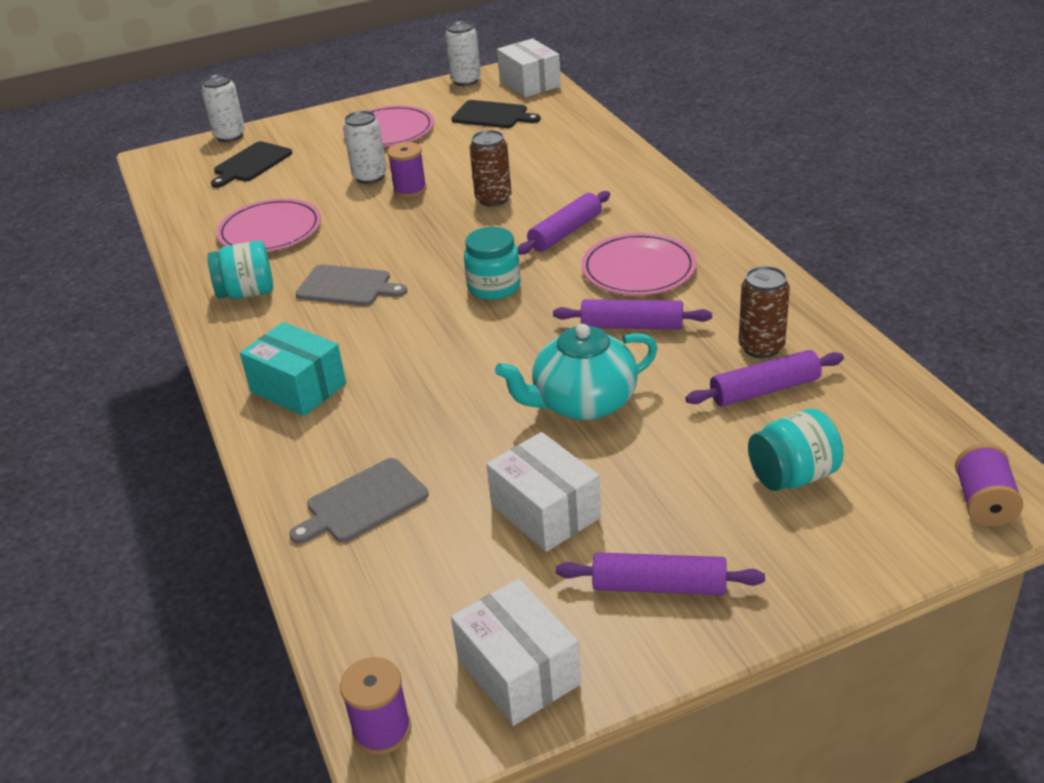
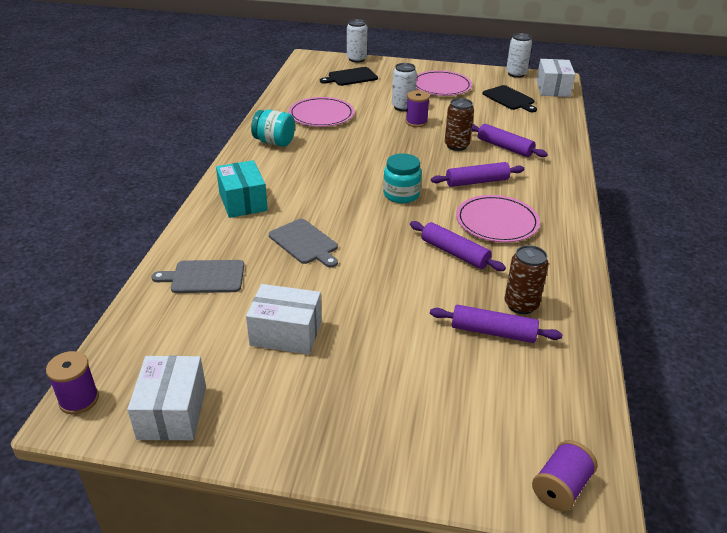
camera: 30 degrees right, 0 degrees up
grey cutting board [296,265,407,306] -> grey cutting board moved to [269,219,338,268]
white box [486,432,601,552] -> white box turned 75 degrees counterclockwise [246,284,321,354]
turquoise teapot [495,324,658,420] -> none
purple rolling pin [556,552,765,595] -> purple rolling pin moved to [472,124,548,157]
turquoise jar [748,408,844,491] -> none

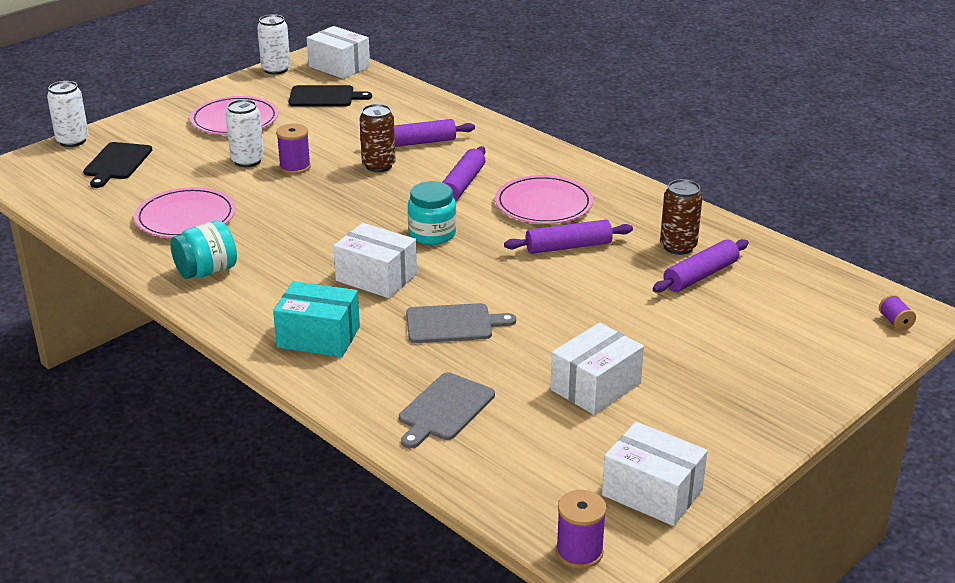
camera: 55 degrees left, 5 degrees down
purple spool [532,440,597,511] -> purple spool [879,295,916,331], size x0.63
none -> white box [333,223,417,298]

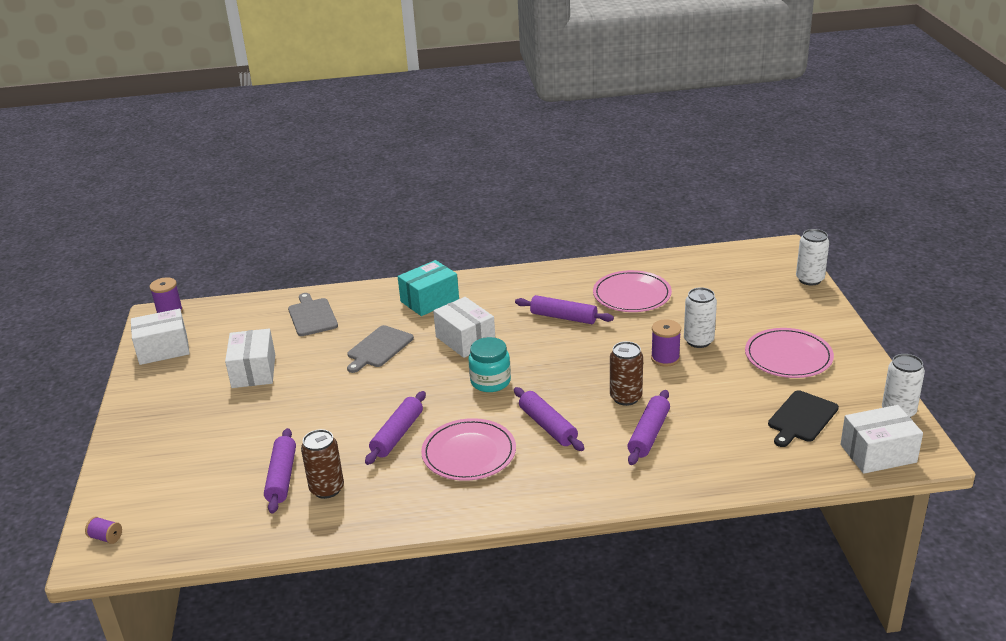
camera: 130 degrees right, 0 degrees up
black cutting board [83,142,152,188] -> none
turquoise jar [170,220,237,279] -> none
white box [333,223,417,298] -> white box turned 75 degrees clockwise [433,297,495,358]
none -> purple rolling pin [515,295,614,324]

